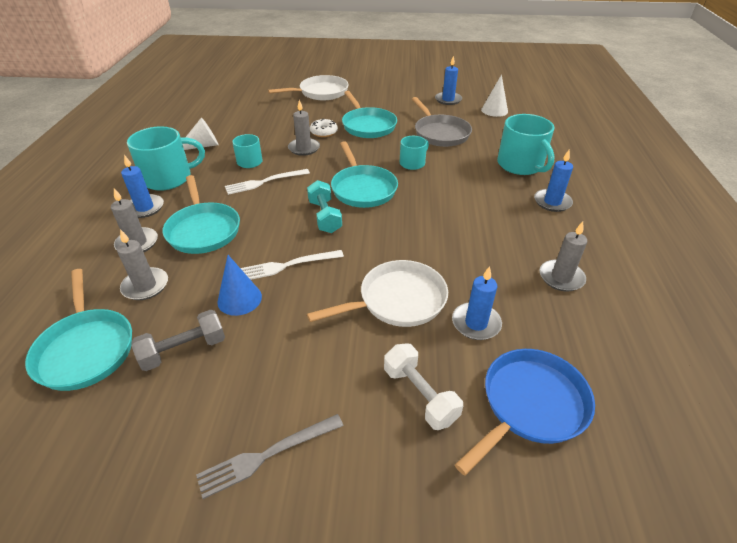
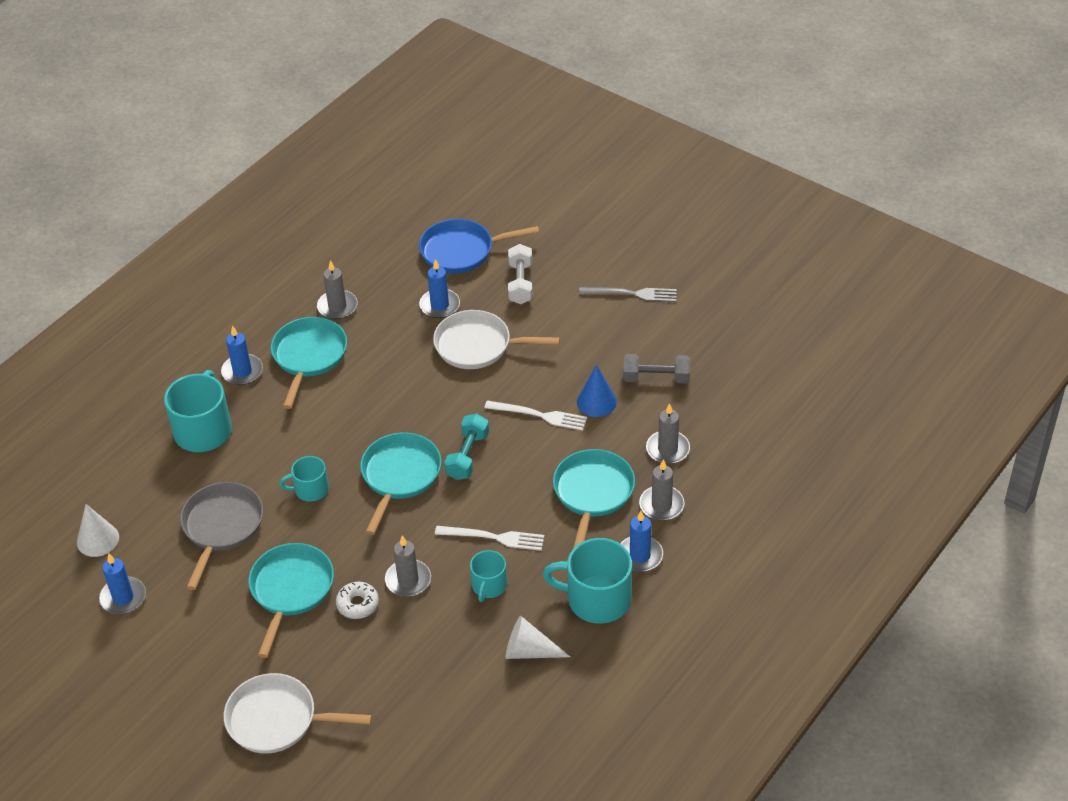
camera: 145 degrees left, 5 degrees up
turquoise pan [25,269,132,391] -> turquoise pan moved to [271,317,347,409]

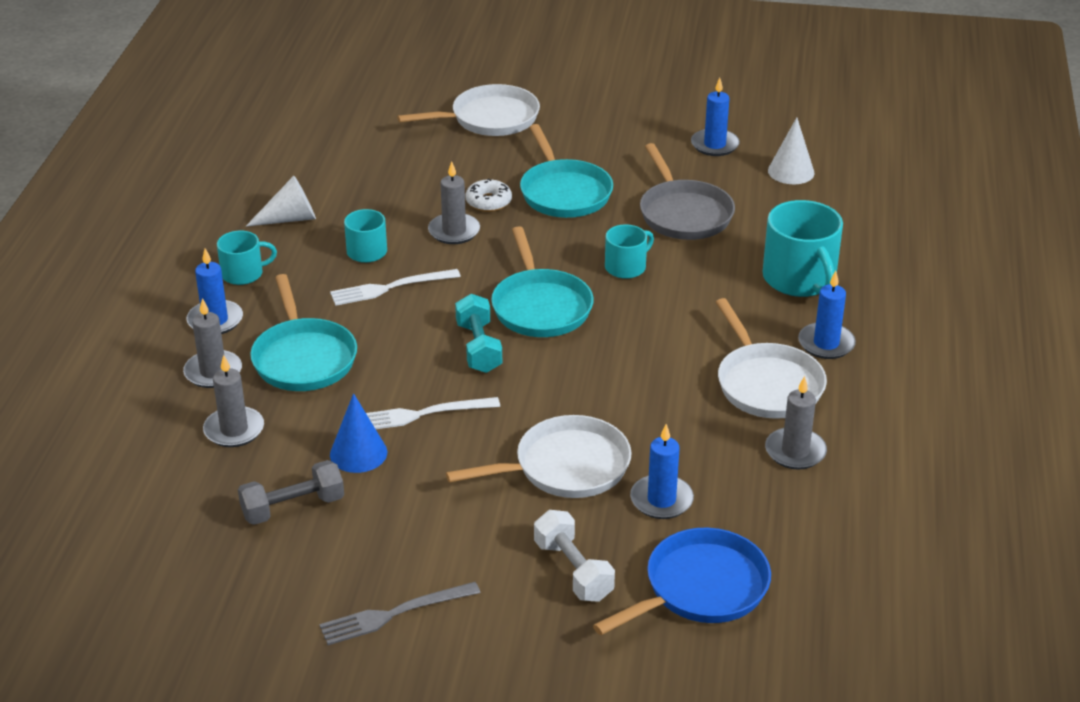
camera: 150 degrees right, 10 degrees down
turquoise pan [271,317,347,409] -> white pan [716,298,827,419]
turquoise mug [543,538,632,624] -> turquoise mug [217,231,277,285], size x0.57

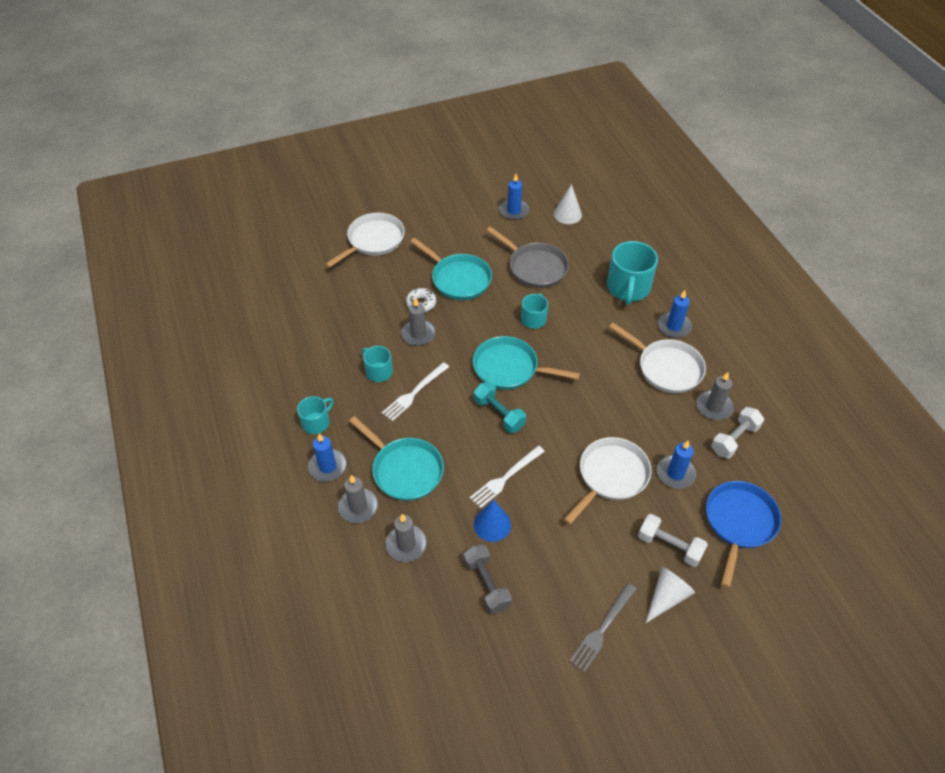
camera: 30 degrees left, 15 degrees up
grey dumbbell [238,460,344,525] -> grey dumbbell turned 60 degrees counterclockwise [463,544,512,614]
white cone [246,176,316,227] -> white cone moved to [646,567,695,623]
turquoise pan [491,226,594,337] -> turquoise pan turned 150 degrees clockwise [473,336,580,390]
turquoise mug [763,200,843,297] -> turquoise mug turned 60 degrees clockwise [607,241,658,305]
none -> white dumbbell [711,407,764,459]

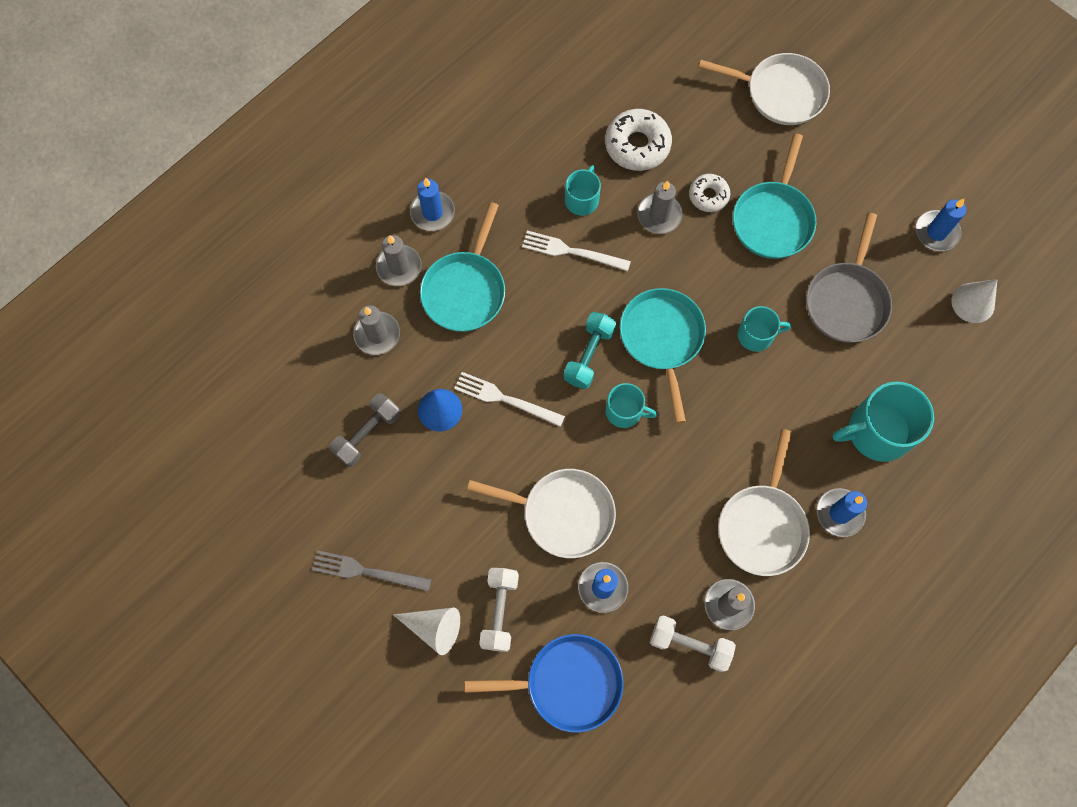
camera: 65 degrees right, 20 degrees up
turquoise mug [297,396,333,434] -> turquoise mug moved to [605,383,657,428]
none -> white donut [605,109,672,171]

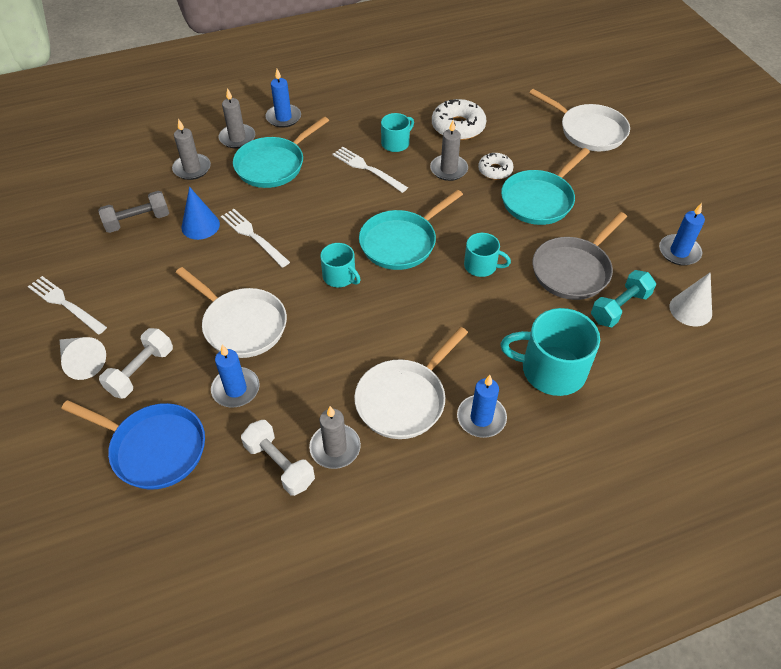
camera: 25 degrees right, 20 degrees down
grey fork [312,550,432,592] -> white fork [28,276,107,334]
turquoise dumbbell [563,312,616,389] -> turquoise dumbbell moved to [591,270,656,327]
turquoise pan [619,288,706,423] -> turquoise pan turned 150 degrees counterclockwise [359,190,463,270]

